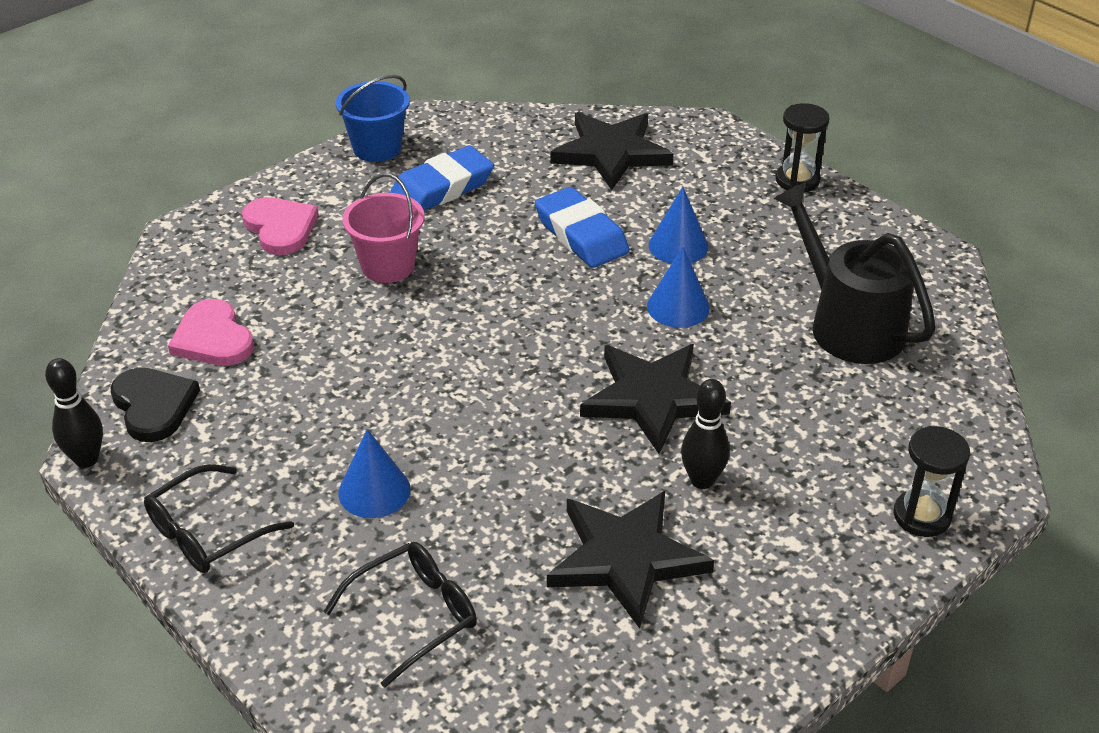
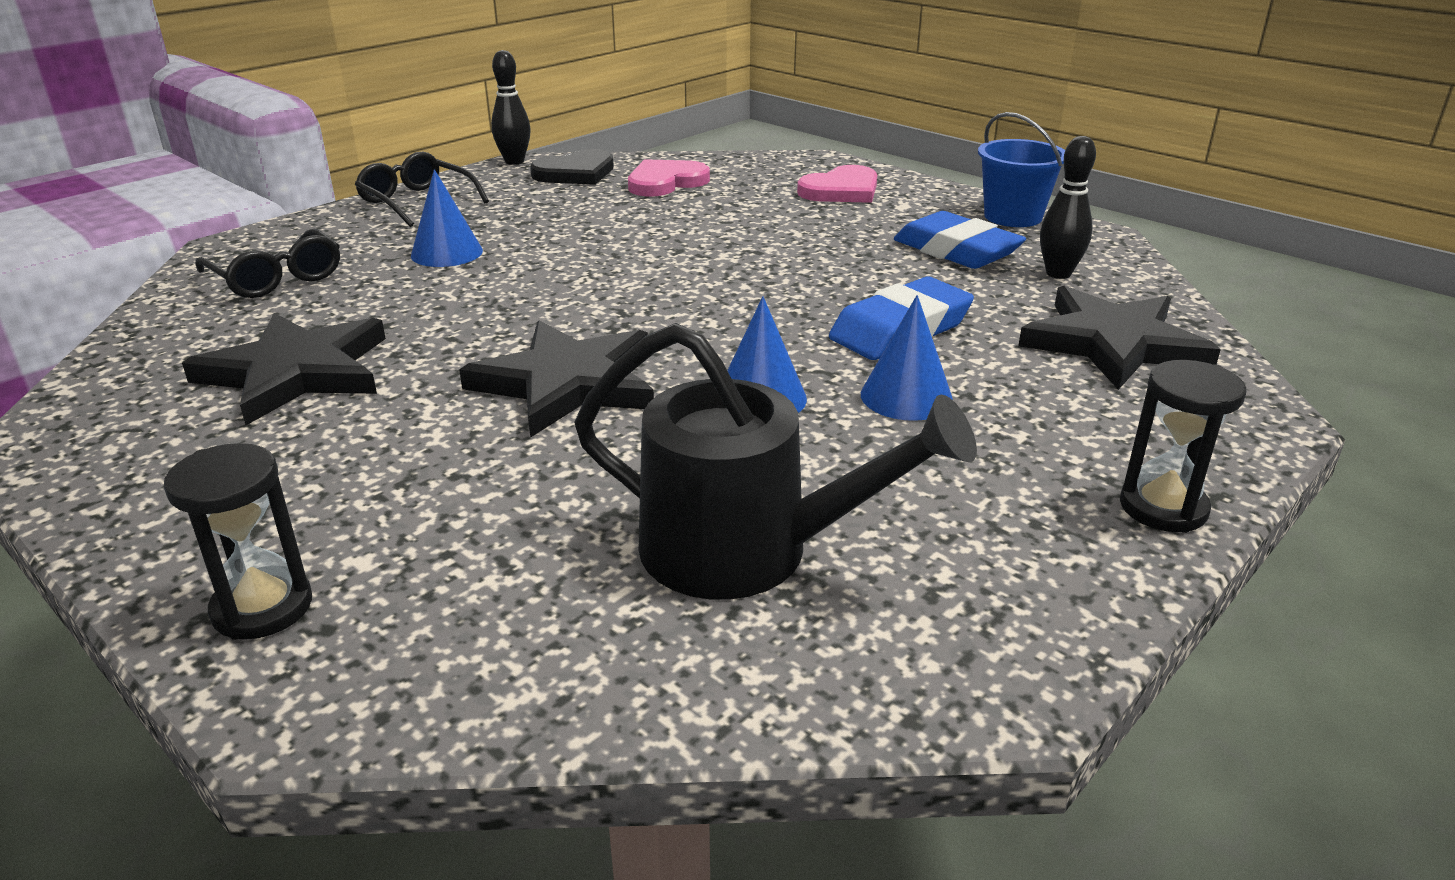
camera: 85 degrees right, 10 degrees down
pink bucket [342,173,425,283] -> none
black bowling pin [681,379,730,489] -> black bowling pin moved to [1040,136,1096,279]
black watering can [774,182,936,364] -> black watering can turned 60 degrees clockwise [574,323,977,600]

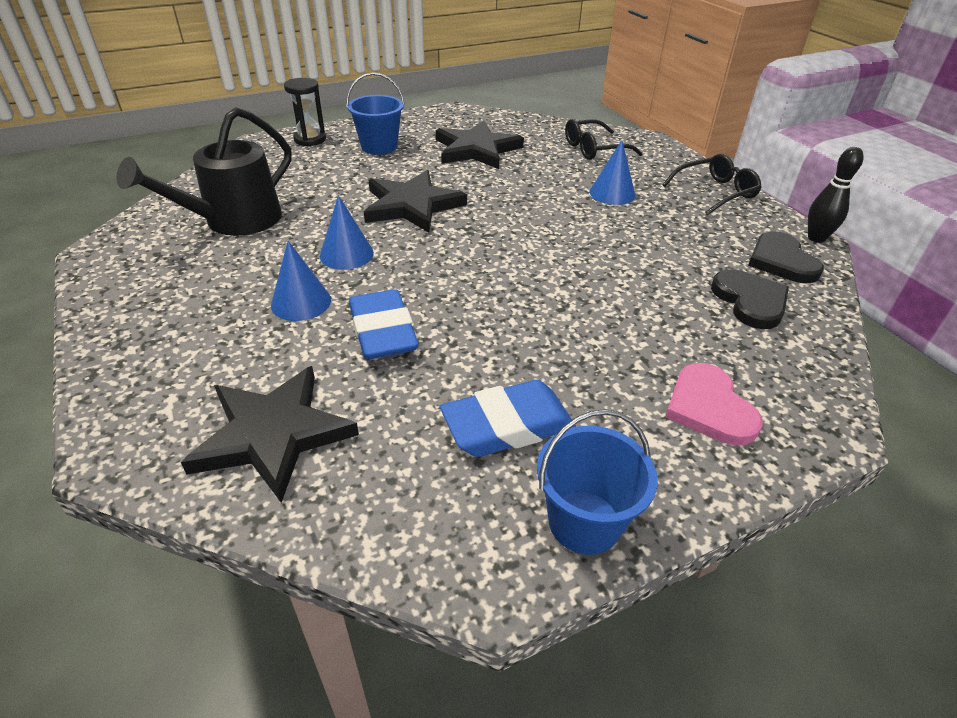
camera: 110 degrees right, 10 degrees up
pink heart [628,159,710,196] -> black heart [711,269,789,329]
black bowling pin [1040,136,1096,279] -> none
black hourglass [1120,360,1247,533] -> none
none -> blue bucket [346,72,405,155]

